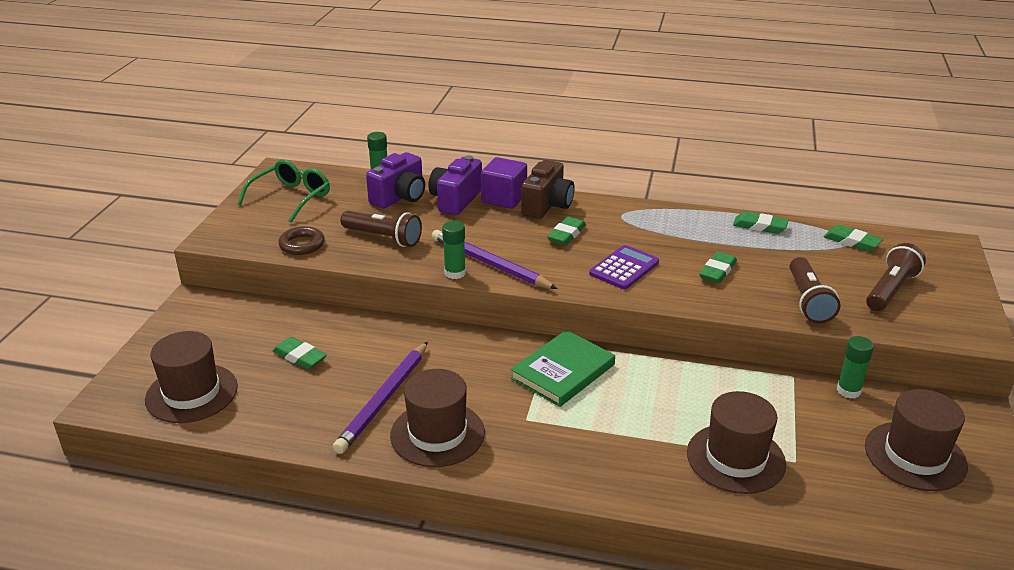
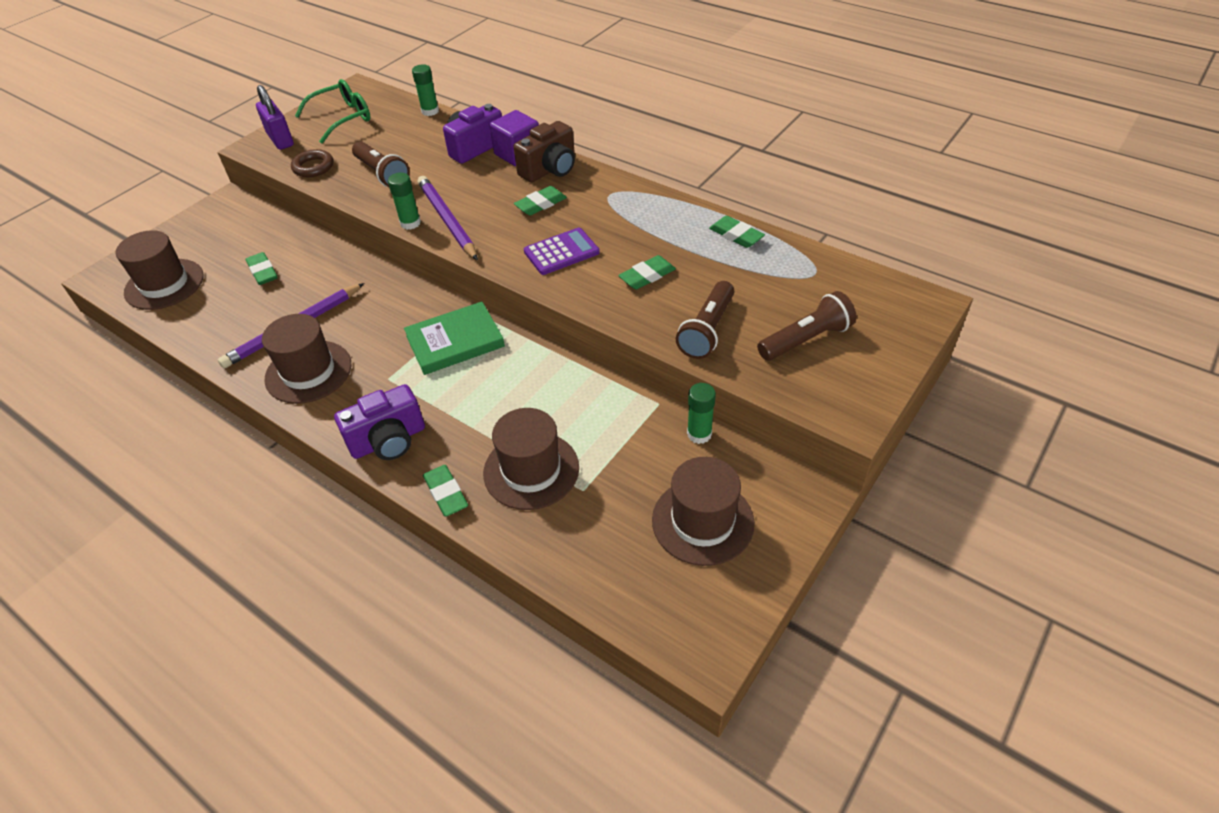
camera: 25 degrees right, 15 degrees up
purple camera [366,152,425,209] -> purple camera moved to [334,384,425,460]
green eraser [824,225,883,252] -> green eraser moved to [423,465,468,516]
none -> purple padlock [256,85,294,150]

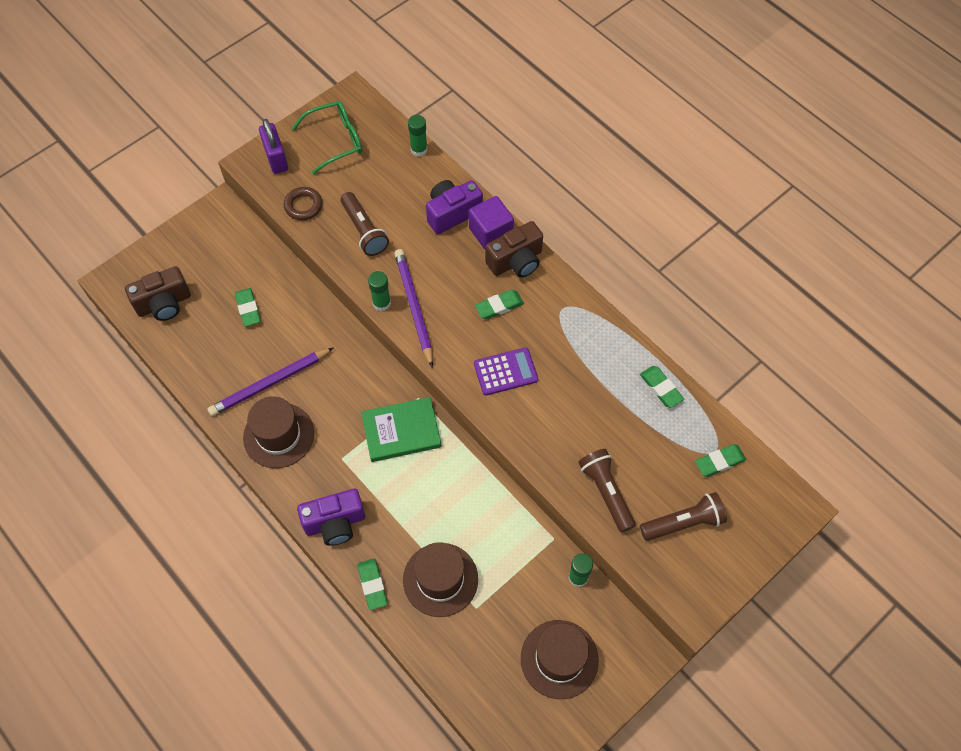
camera: 10 degrees right, 15 degrees up
brown hat [116,230,204,310] -> brown camera [125,266,191,321]
green eraser [618,255,676,289] -> green eraser moved to [695,444,746,477]
brown flashlight [676,281,734,359] -> brown flashlight turned 120 degrees clockwise [578,449,636,533]

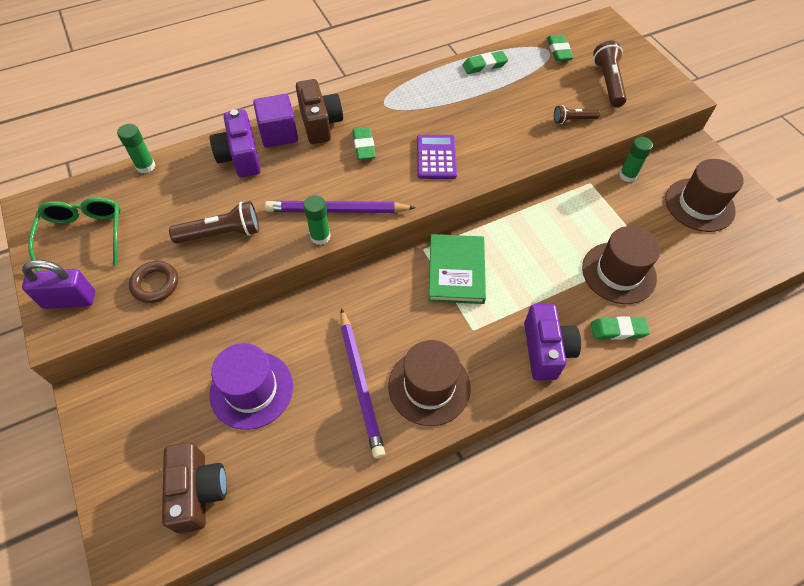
camera: 75 degrees left, 5 degrees down
green eraser [235,288,261,327] -> purple hat [209,343,293,430]
brown flashlight [578,449,636,533] -> brown flashlight [554,105,600,124], size x0.60

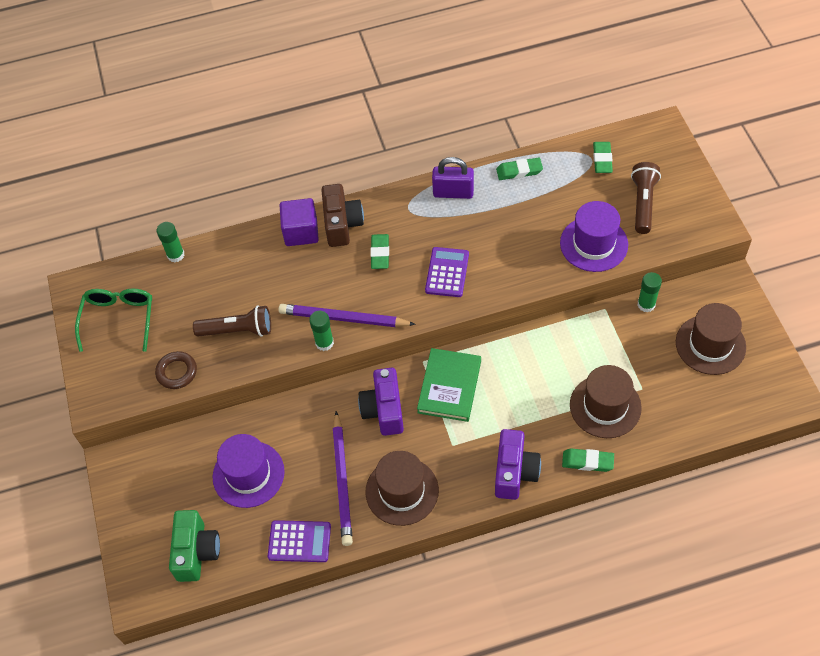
camera: 15 degrees right, 0 degrees up
purple padlock [22,260,95,309] -> purple padlock moved to [432,157,474,199]
brown camera [162,442,227,533] -> green camera [169,510,220,582]
purple camera [210,109,261,177] -> purple camera moved to [358,368,404,436]
brown flashlight [554,105,600,124] -> purple hat [560,201,628,272]
none -> purple calculator [268,520,331,562]

